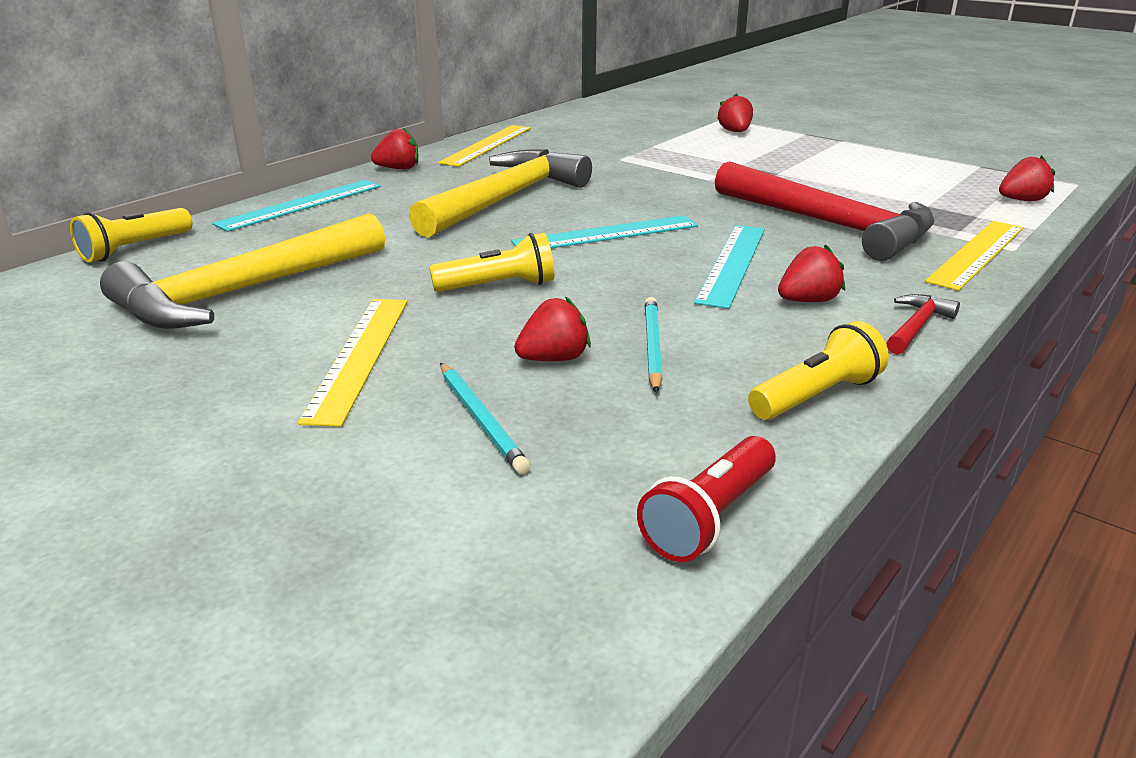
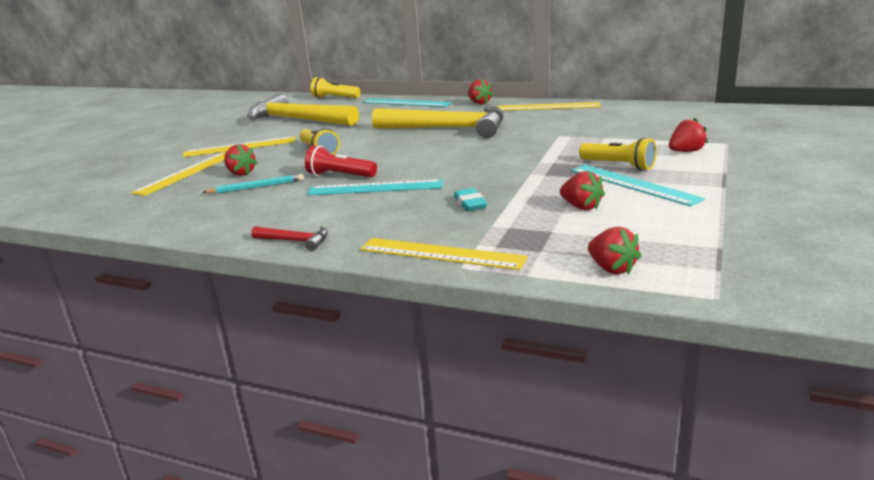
camera: 75 degrees right, 5 degrees down
turquoise pencil [440,363,530,474] -> yellow ruler [131,152,226,196]
turquoise ruler [511,215,698,248] -> turquoise ruler moved to [571,164,705,207]
red flashlight [637,436,776,562] -> red flashlight moved to [305,145,377,178]
red hammer [715,161,934,261] -> turquoise eraser [454,188,487,211]
yellow flashlight [748,321,889,420] -> yellow flashlight moved to [579,137,656,170]
red strawberry [778,244,845,302] -> red strawberry moved to [560,171,605,210]

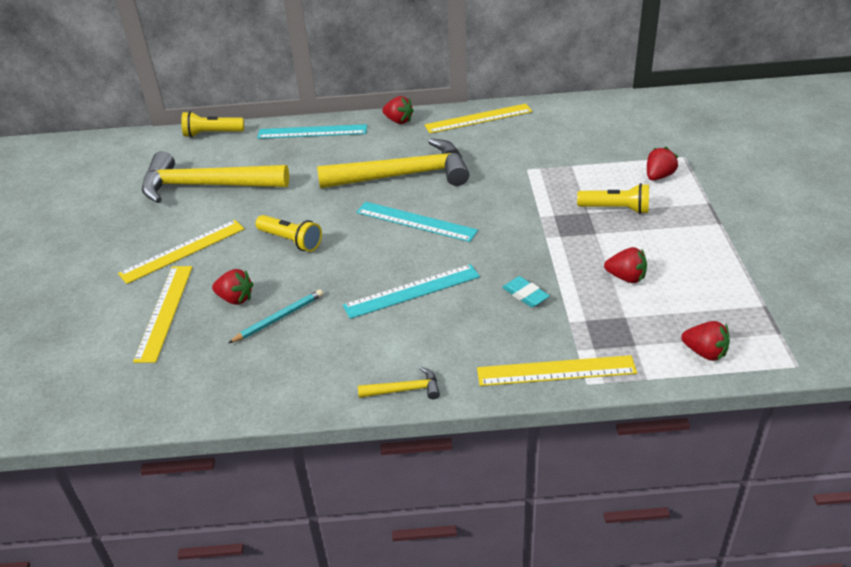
camera: 25 degrees left, 15 degrees up
red hammer [251,226,328,251] -> yellow hammer [358,367,440,399]
red flashlight [305,145,377,178] -> none
turquoise ruler [571,164,705,207] -> turquoise ruler moved to [356,202,478,242]

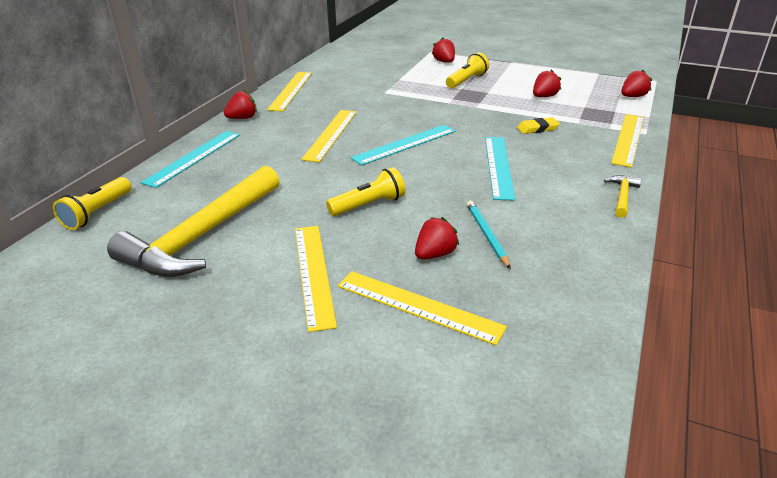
camera: 65 degrees left, 5 degrees down
yellow hammer [317,138,470,188] -> yellow ruler [301,110,357,162]
turquoise eraser [502,276,550,307] -> yellow eraser [517,117,560,134]

